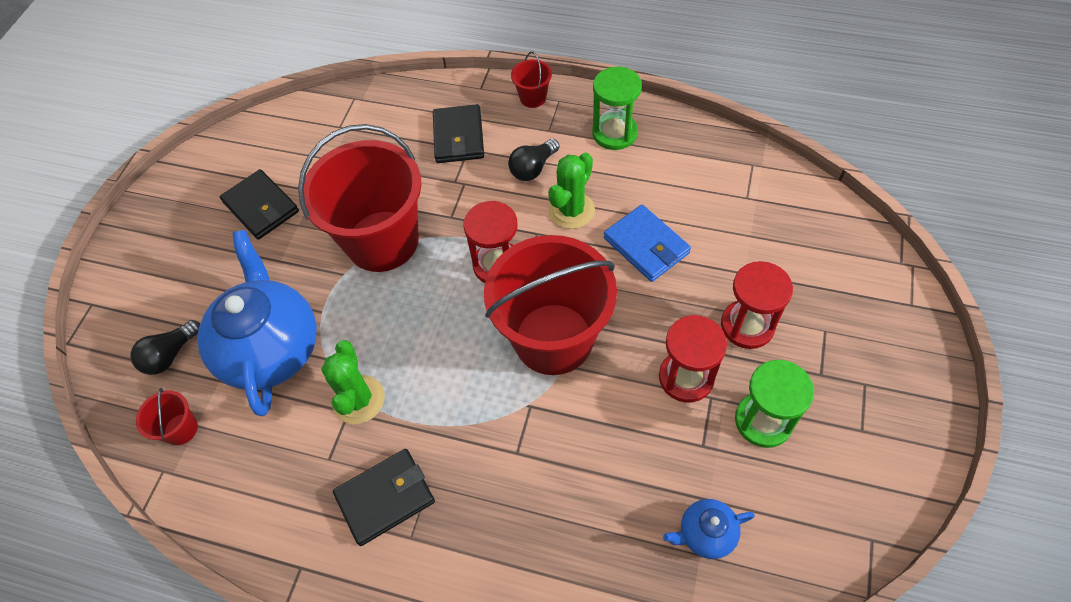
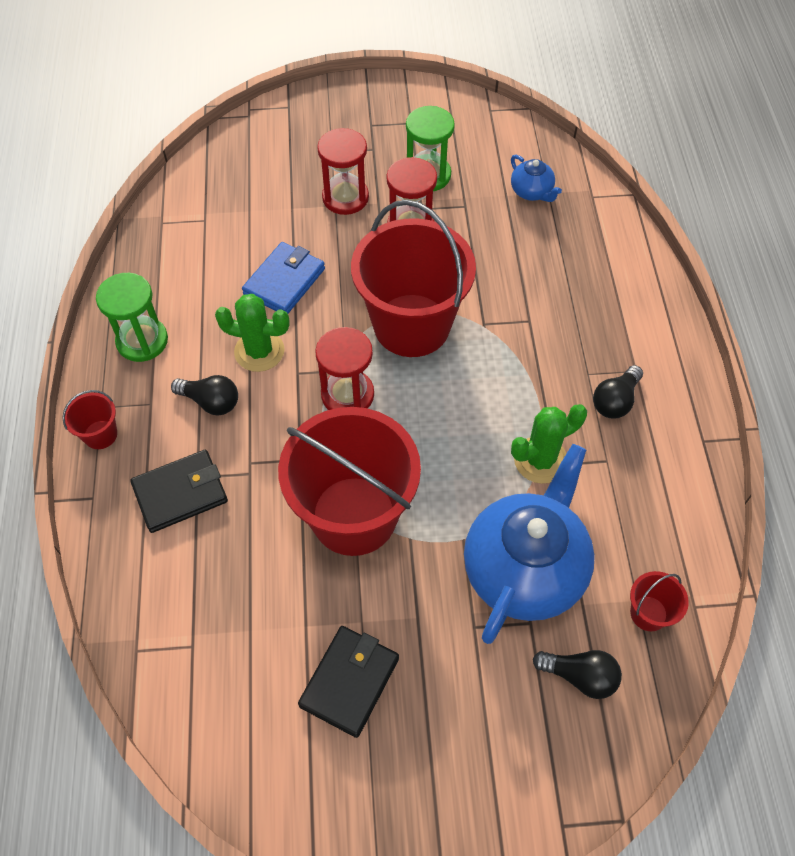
camera: 115 degrees left, 0 degrees up
blue teapot [197,230,317,416] -> blue teapot turned 150 degrees clockwise [464,444,595,644]
black wallet [333,449,435,546] -> black light bulb [593,365,643,419]

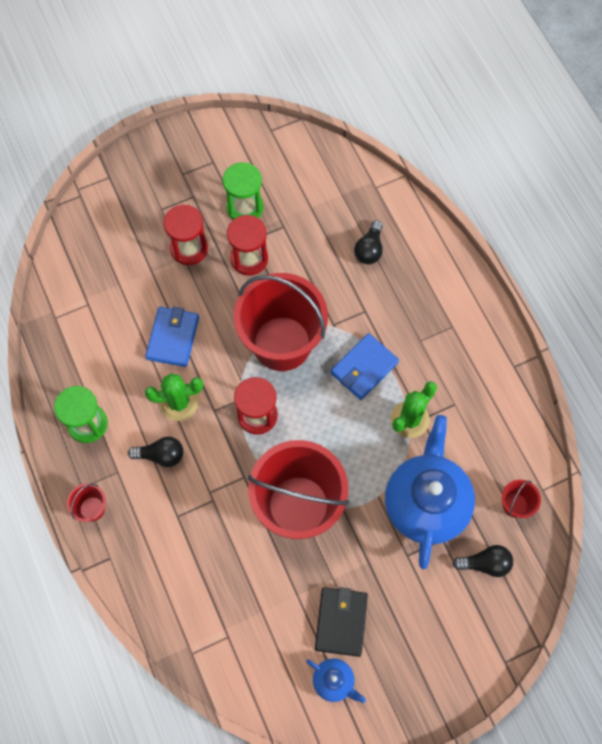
camera: 20 degrees left, 10 degrees up
black wallet [130,450,228,533] -> none
blue teapot [511,155,562,202] -> blue teapot moved to [306,658,366,703]
black light bulb [593,365,643,419] -> black light bulb moved to [354,220,383,264]
none -> blue wallet [331,333,399,400]

